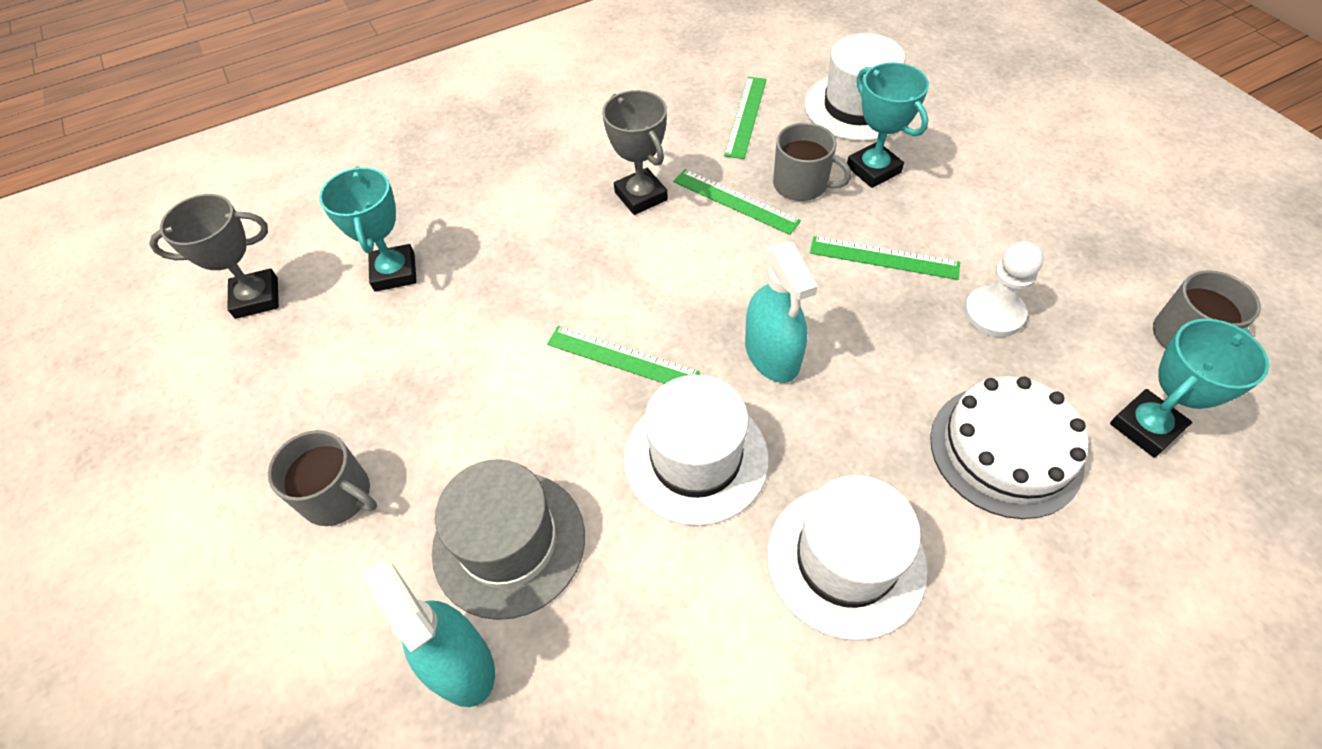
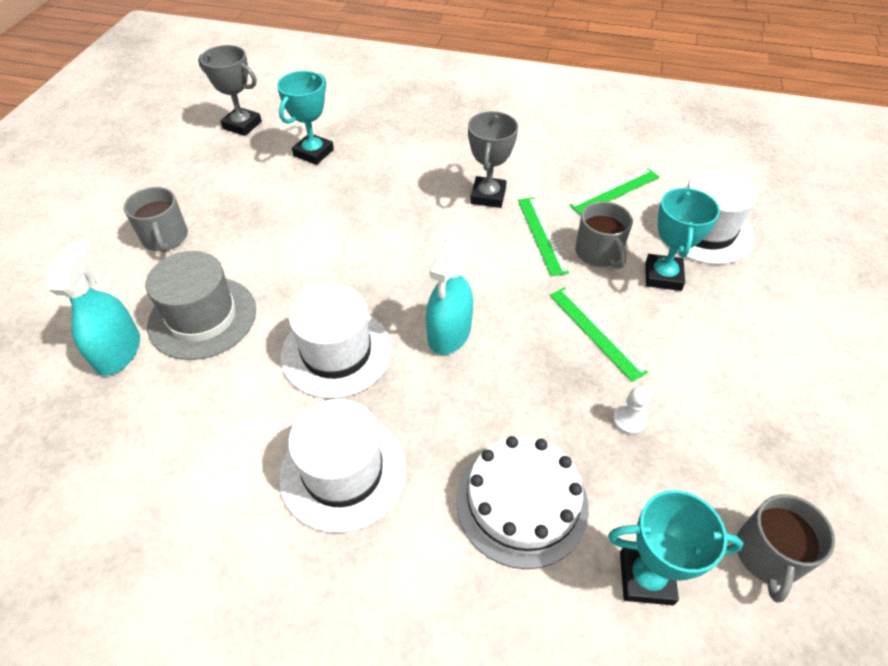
camera: 40 degrees right, 5 degrees down
green ruler [547,326,700,384] -> none
white pawn [964,241,1044,337] -> white pawn [613,386,650,435], size x0.61

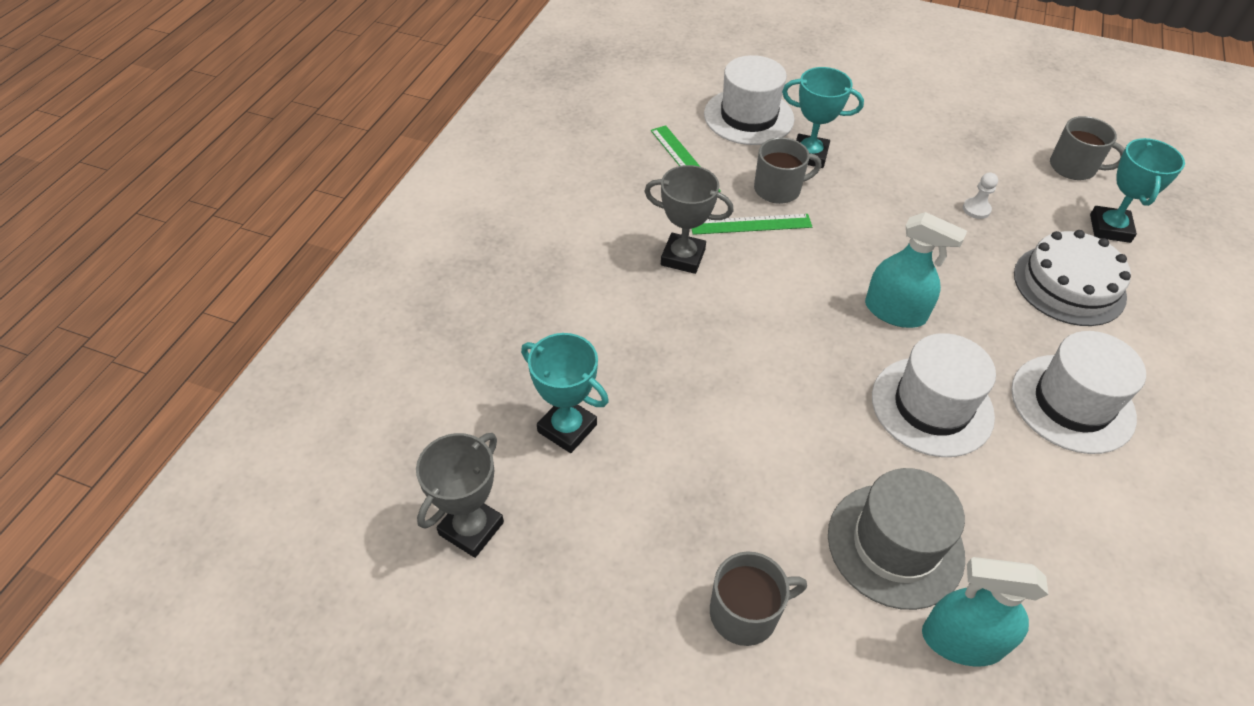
camera: 85 degrees left, 0 degrees up
green ruler [549,287,648,382] -> none

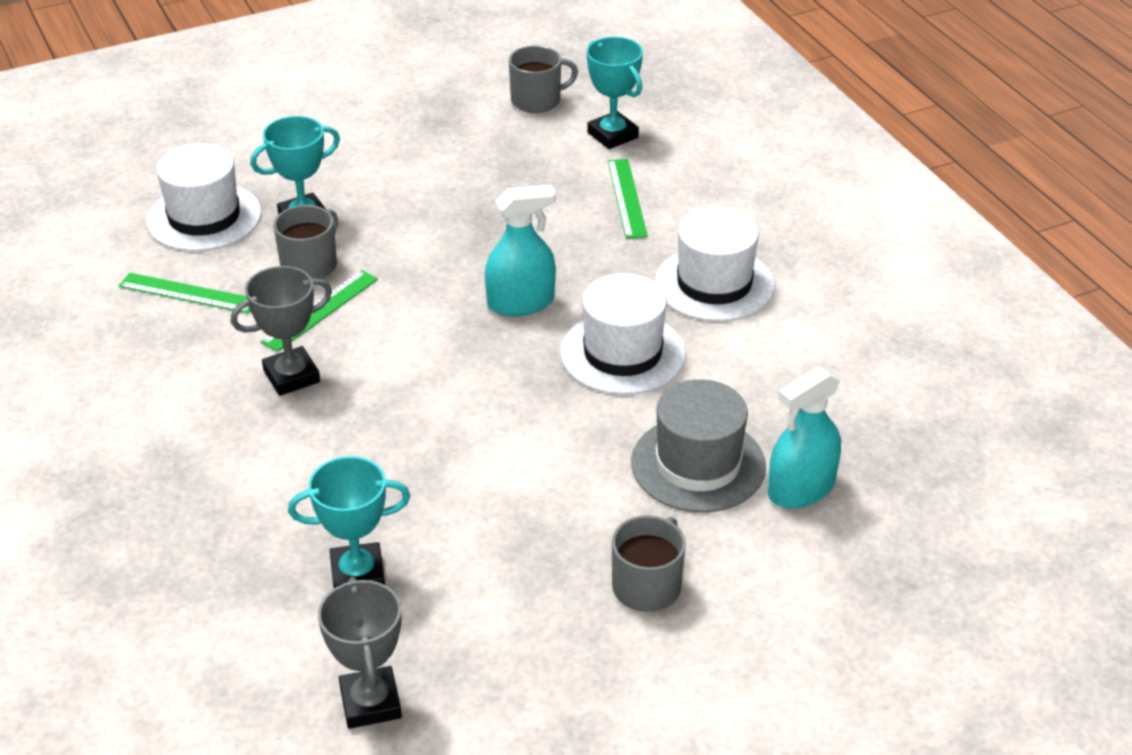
camera: 45 degrees left, 10 degrees down
white pawn [963,173,998,219] -> none
white cake [1014,230,1131,326] -> green ruler [608,159,648,239]

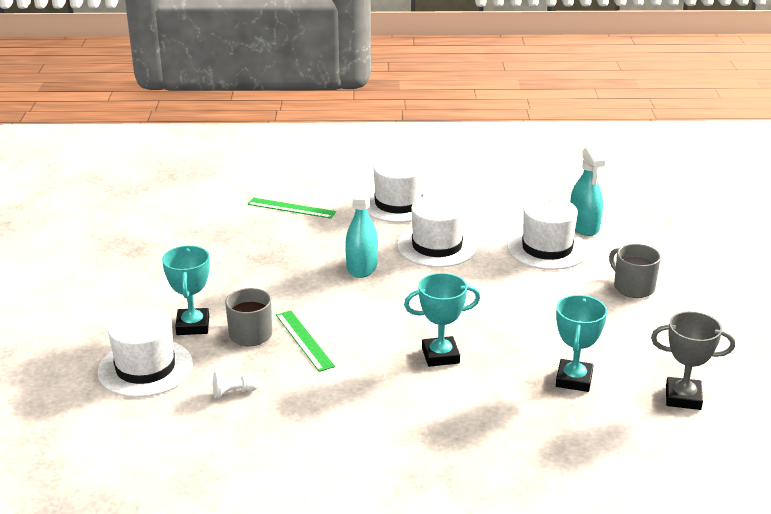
camera: 65 degrees left, 10 degrees down
green ruler [119,273,250,314] -> white pawn [213,372,259,398]
grey trophy [231,266,332,396] -> none
grey mug [509,46,578,113] -> none
turquoise trophy [587,37,643,149] -> turquoise trophy moved to [404,273,480,367]
grey hat [631,379,766,512] -> white hat [507,197,588,270]

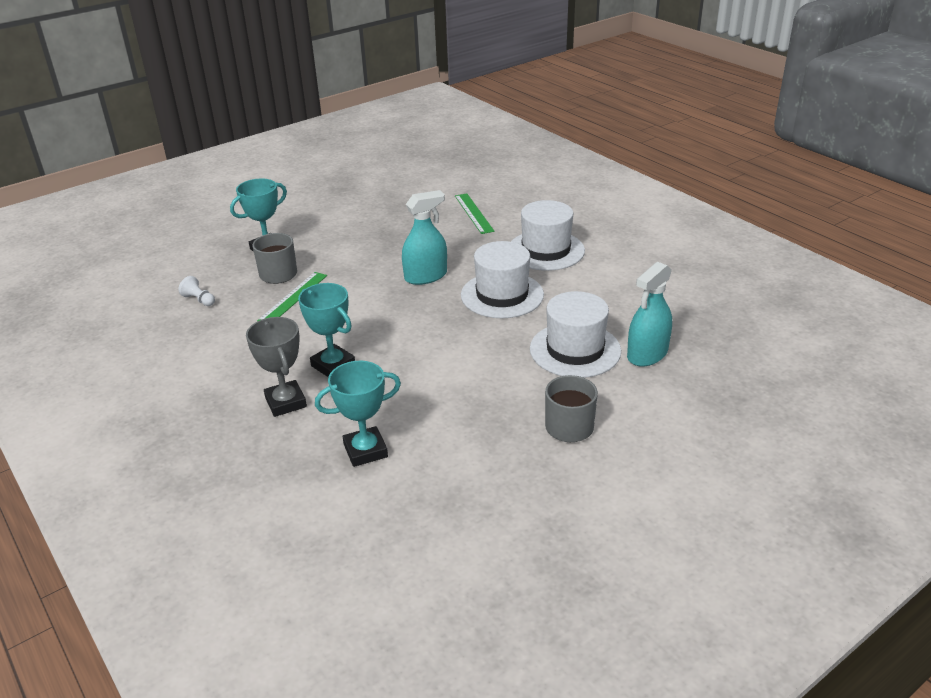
camera: 55 degrees right, 5 degrees up
white hat [97,308,193,397] -> none
grey trophy [651,311,735,410] -> grey trophy moved to [246,317,307,417]

